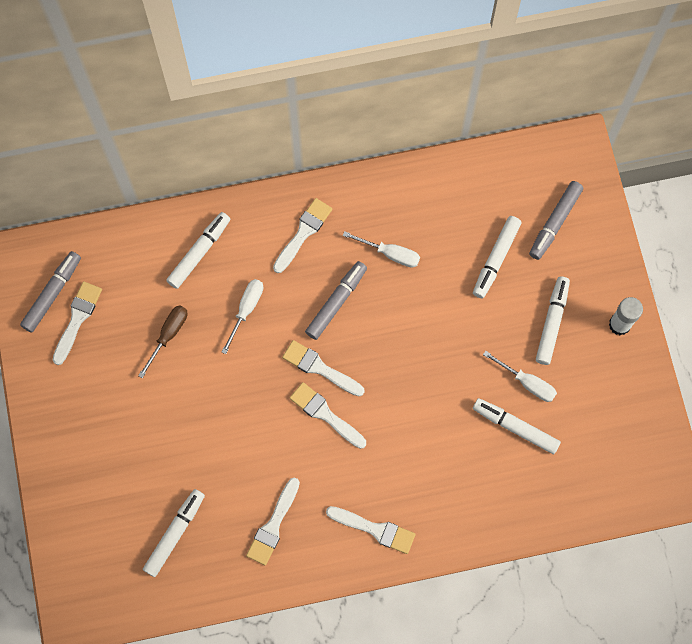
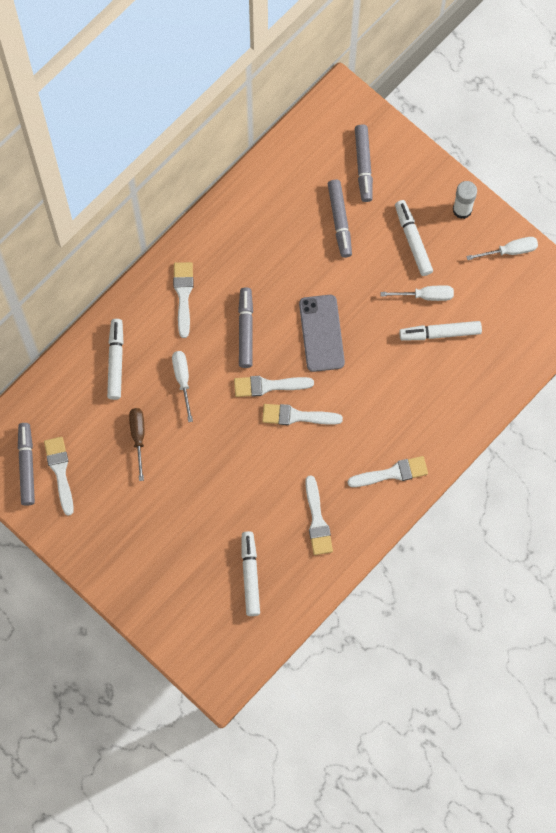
camera: 35 degrees left, 0 degrees up
white screwdriver [343,231,420,267] -> white screwdriver moved to [466,237,538,260]
white marker [473,216,522,298] -> grey marker [328,180,352,258]
none -> grey phone [299,295,345,372]

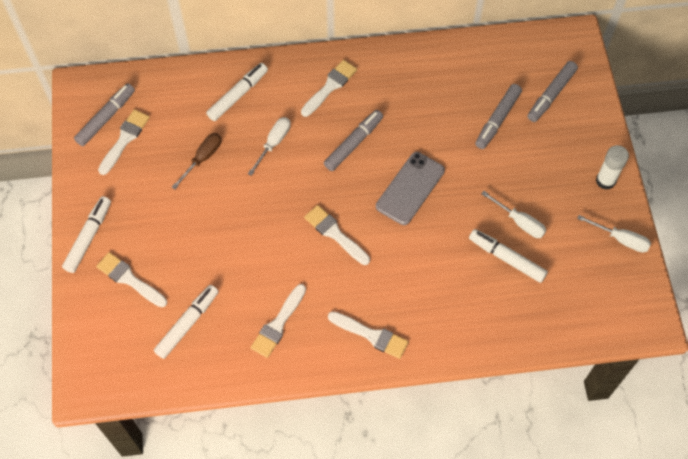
camera: 40 degrees right, 10 degrees down
white brush [234,376,314,397] -> white brush moved to [96,252,167,308]
white marker [395,200,433,276] -> white marker moved to [62,196,111,273]

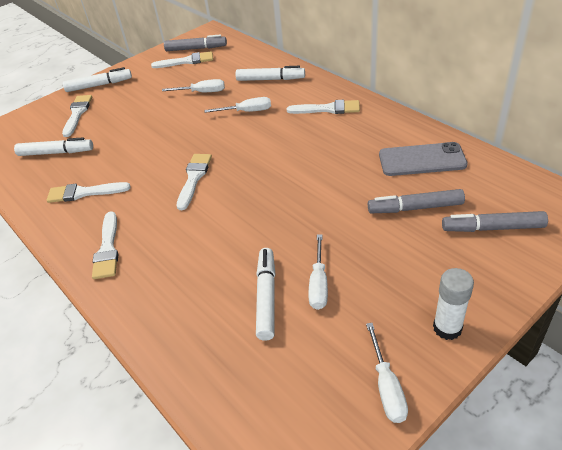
camera: 60 degrees right, 20 degrees down
brown screwdriver [172,133,222,189] -> white screwdriver [162,79,225,92]
grey marker [324,110,383,171] -> none
grey phone [376,152,445,225] -> grey phone moved to [379,142,468,176]

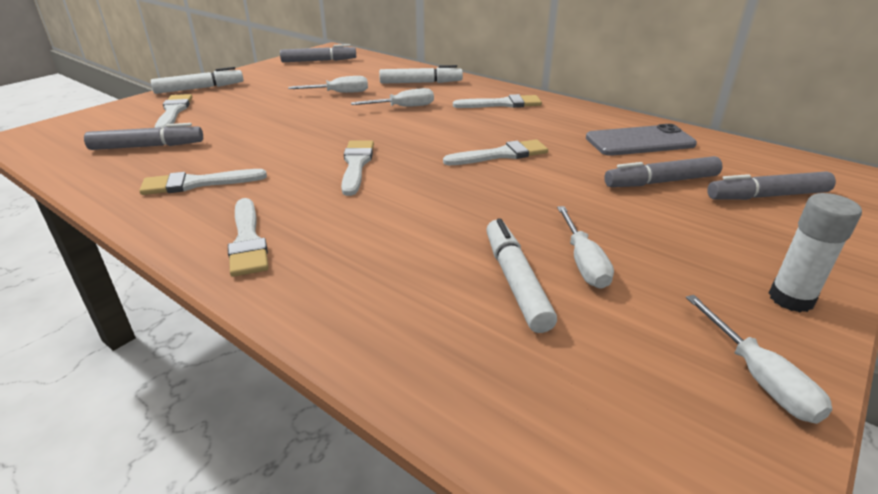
camera: 15 degrees left, 10 degrees down
white marker [14,137,93,156] -> grey marker [84,123,203,150]
white brush [151,51,213,68] -> white brush moved to [443,140,548,165]

